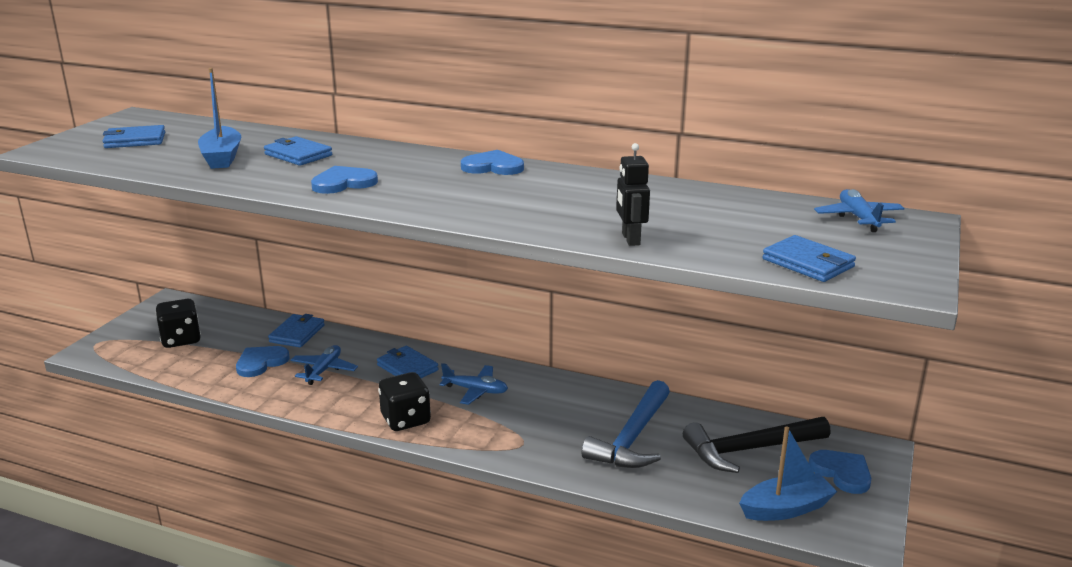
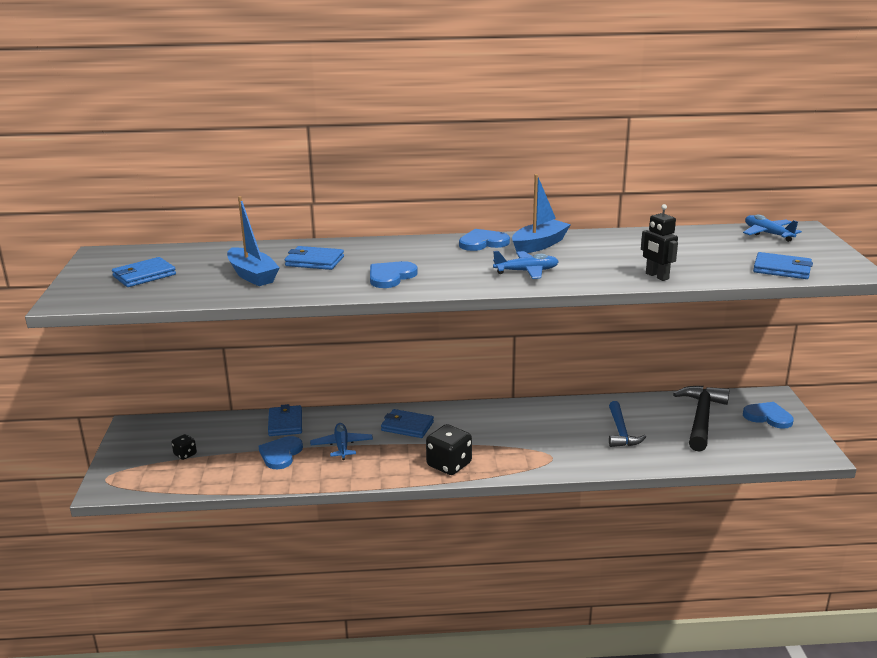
camera: 25 degrees left, 0 degrees up
black dice [155,299,201,348] -> black dice [172,434,197,460], size x0.52
blue plane [439,363,508,405] -> blue plane moved to [493,251,559,279]
blue hammer [582,380,670,468] -> blue hammer [609,401,646,447], size x0.67
black hammer [683,417,831,473] -> black hammer turned 150 degrees clockwise [673,386,730,452]
blue boat [739,426,837,521] -> blue boat moved to [512,174,571,253]

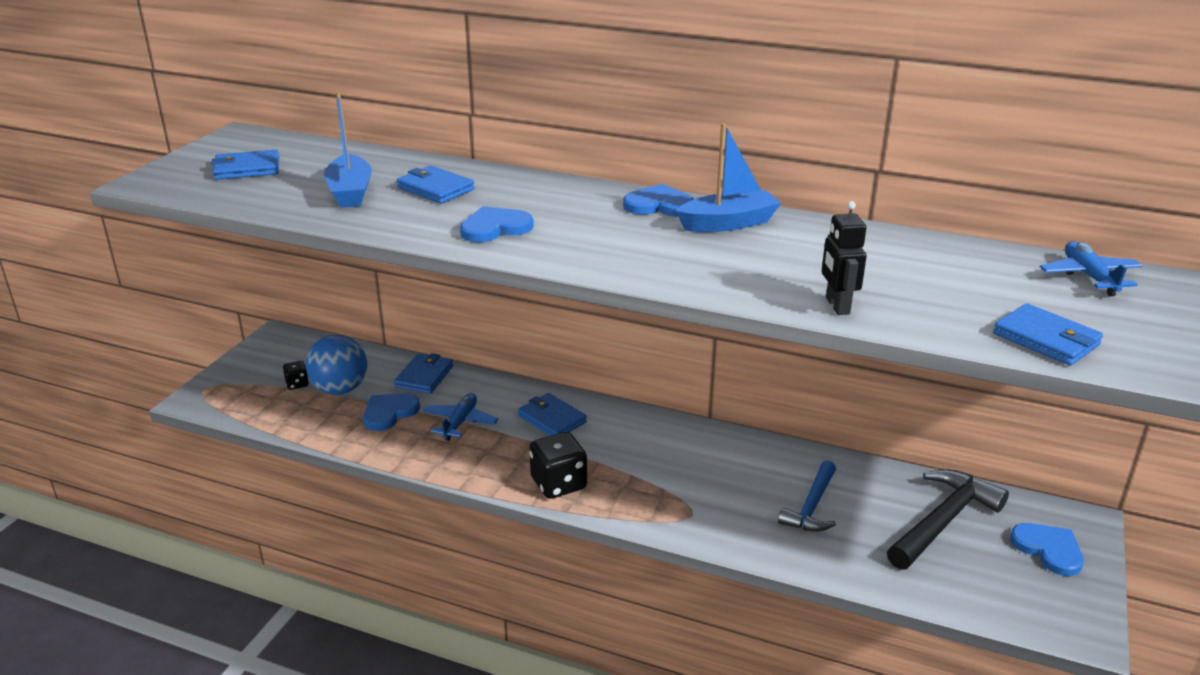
camera: 25 degrees right, 5 degrees up
blue plane [493,251,559,279] -> none
none -> blue ball [306,335,367,395]

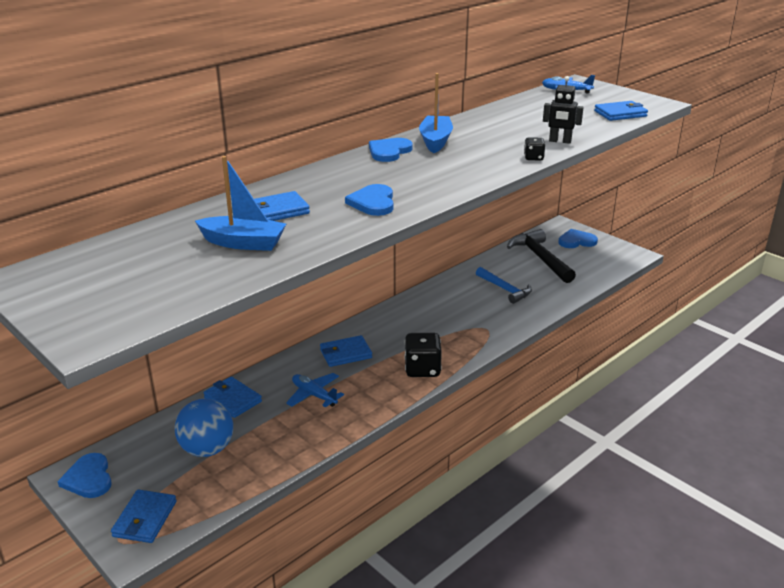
camera: 65 degrees left, 0 degrees up
blue wallet [211,150,279,180] -> blue wallet moved to [111,489,177,543]
black dice [283,361,309,390] -> black dice moved to [524,137,545,160]
blue heart [363,393,420,431] -> blue heart moved to [57,453,112,498]

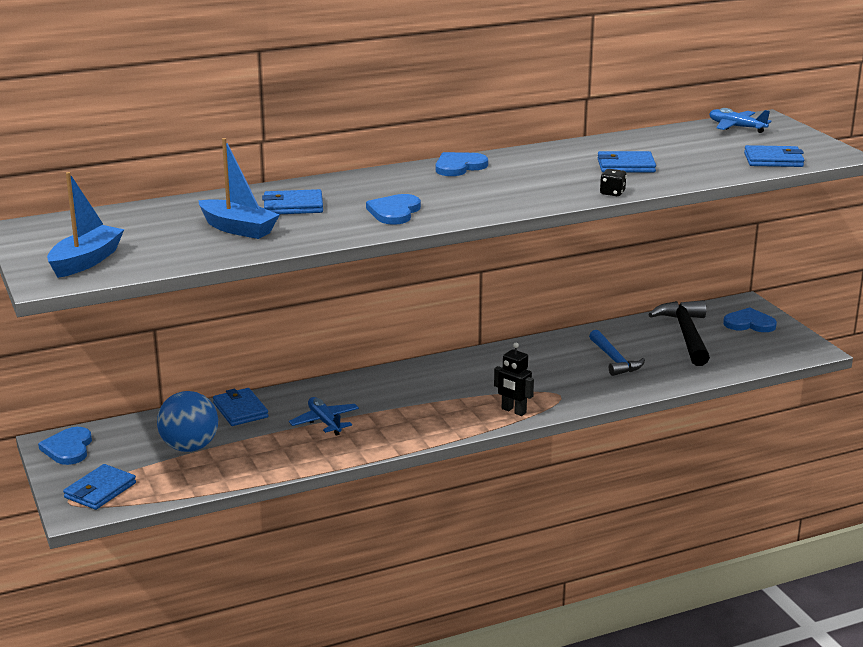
camera: 20 degrees right, 5 degrees down
blue wallet [320,335,372,367] -> blue wallet moved to [598,151,656,173]
black dice [404,333,442,377] -> none
blue boat [419,73,453,153] -> blue boat moved to [47,172,124,278]
black robot [543,76,584,144] -> black robot moved to [494,343,534,416]

